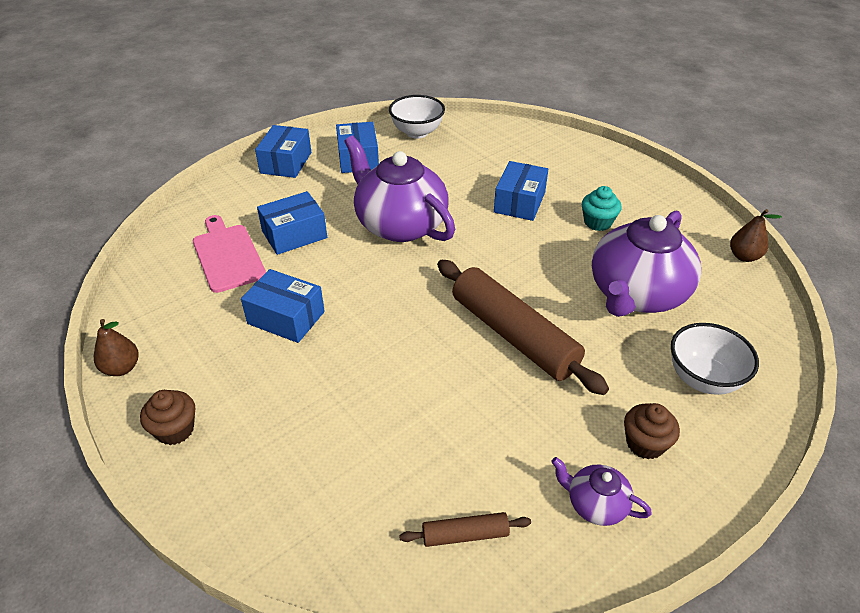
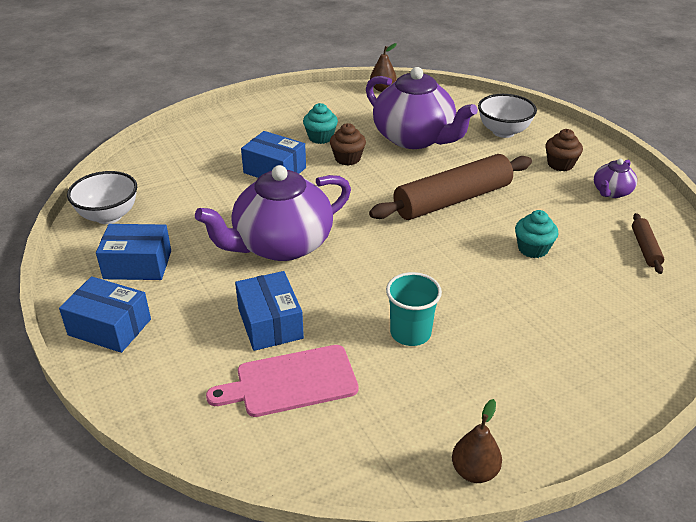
camera: 80 degrees left, 5 degrees down
brown cupcake [140,390,195,445] -> brown cupcake moved to [330,123,366,166]
blue box [241,269,325,343] -> turquoise cup [386,272,442,346]
none -> turquoise cupcake [515,210,558,258]

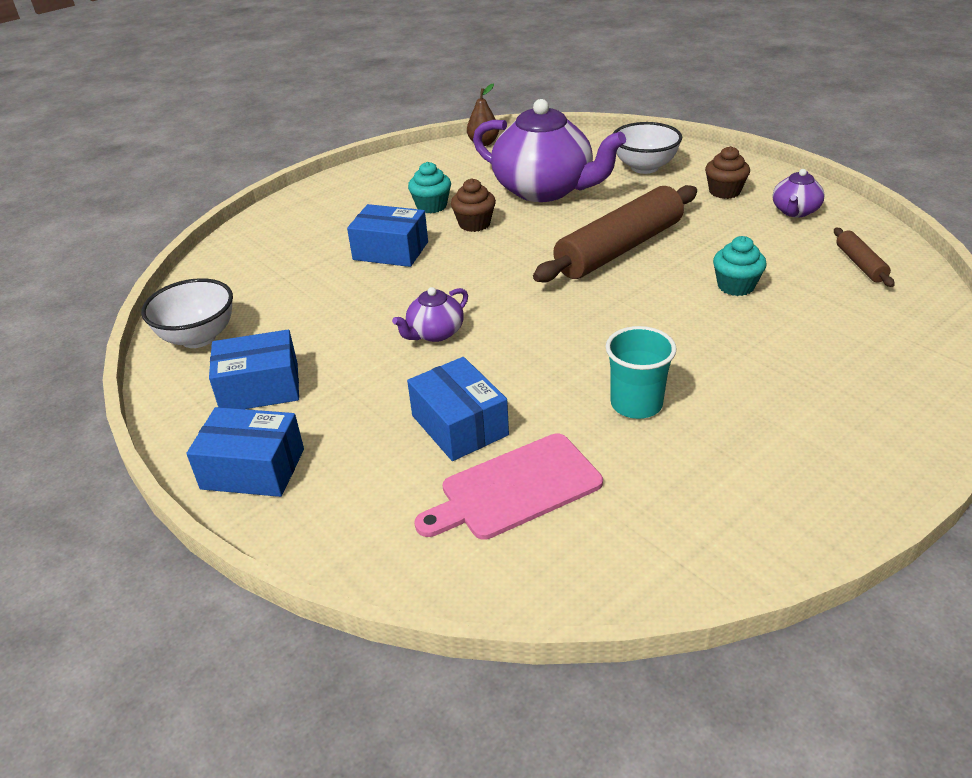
camera: 10 degrees left, 0 degrees up
purple teapot [195,165,351,261] -> purple teapot [392,287,468,342], size x0.46
brown pear [452,399,502,483] -> none

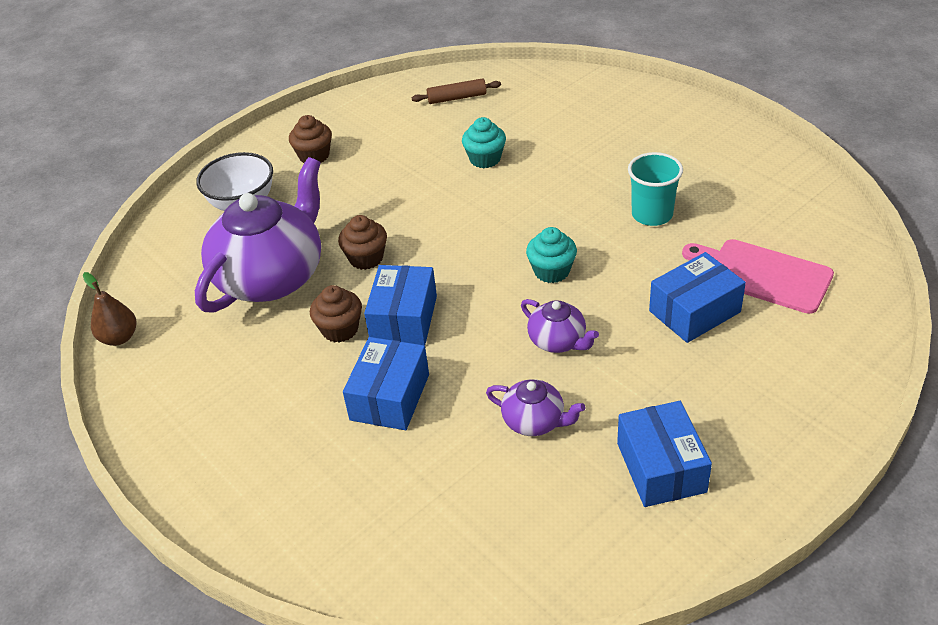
camera: 90 degrees left, 5 degrees up
white bowl [141,278,233,348] -> none
blue box [186,407,304,497] -> blue box moved to [364,265,437,345]
turquoise cupcake [408,162,451,213] -> turquoise cupcake moved to [526,227,577,283]
pink cutting board [414,433,603,540] -> pink cutting board turned 150 degrees clockwise [682,239,834,314]
brown rolling pin [533,185,697,282] -> none
purple teapot [772,169,825,217] -> purple teapot moved to [486,379,586,436]
none -> brown cupcake [338,215,387,270]

